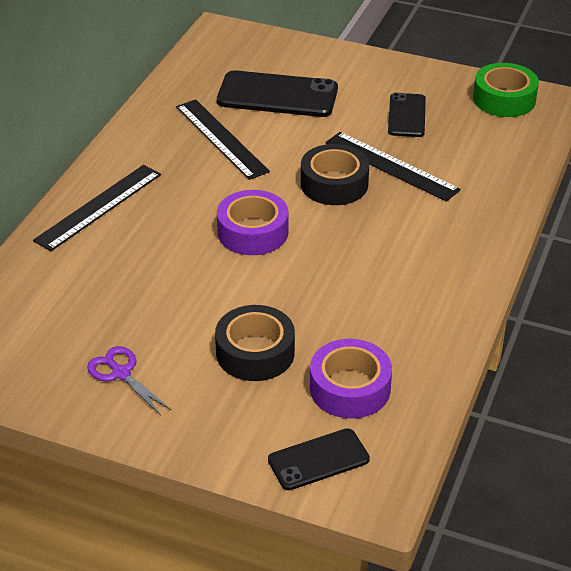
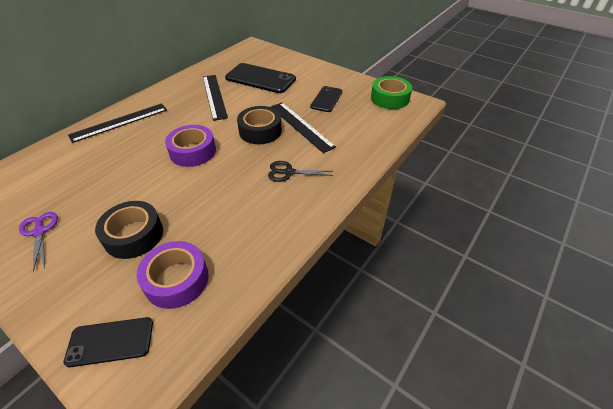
camera: 15 degrees right, 5 degrees up
none -> black scissors [268,161,333,182]

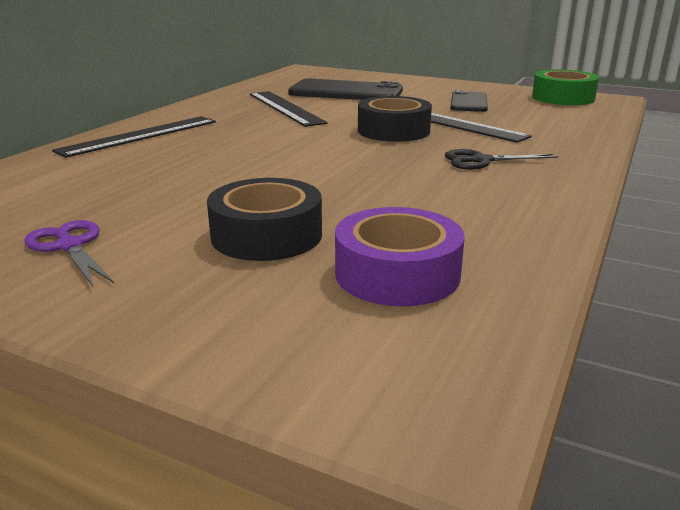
camera: 10 degrees left, 20 degrees down
black phone [64,317,153,367] -> none
purple tape [165,125,216,167] -> none

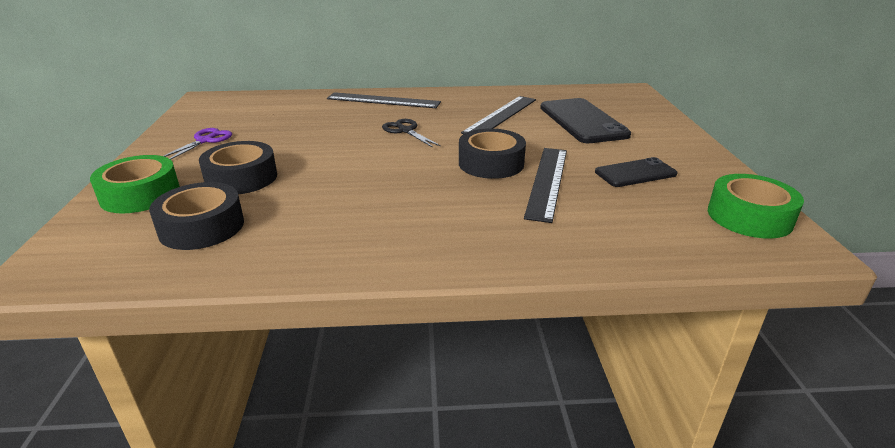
camera: 60 degrees right, 5 degrees up
purple tape [335,207,465,306] -> black tape [149,182,244,250]
black scissors [445,149,558,169] -> black scissors moved to [382,119,441,148]
none -> green tape [90,155,180,213]

